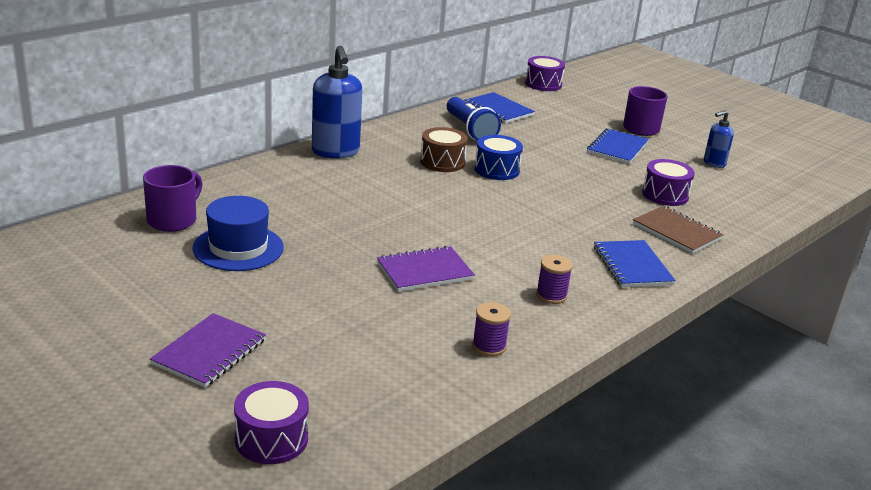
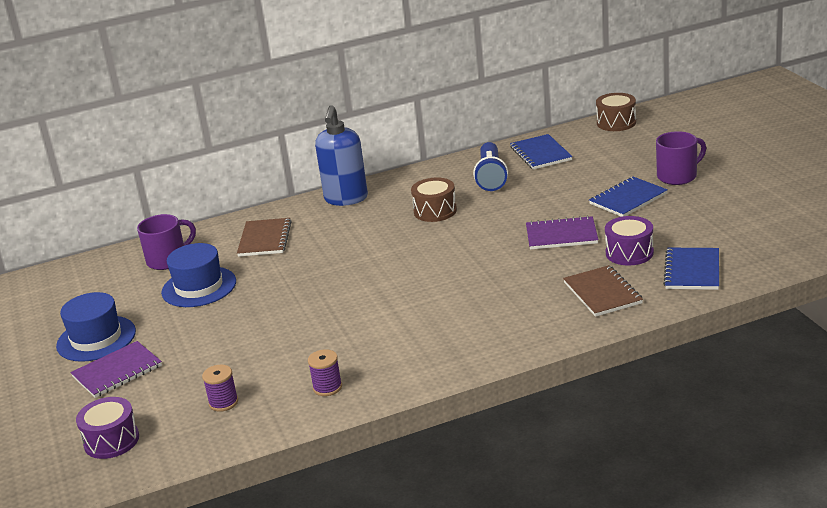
camera: 30 degrees right, 0 degrees up
purple notebook [377,246,475,292] -> purple notebook moved to [526,216,598,250]
blue drum [474,135,523,180] -> none
purple drum [525,56,565,91] -> brown drum [596,93,636,131]
purple spool [536,255,573,304] -> purple spool moved to [202,365,238,412]
blue notebook [594,240,676,287] -> blue notebook moved to [663,248,719,290]
blue soap dispenser [704,110,734,168] -> none
none -> blue hat [56,292,136,362]
none -> brown notebook [237,218,292,257]

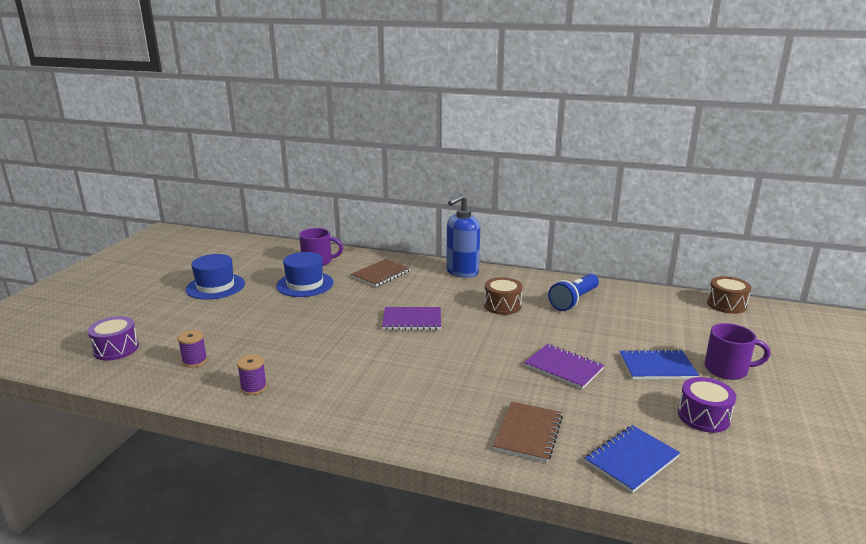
camera: 35 degrees right, 5 degrees down
purple notebook [70,341,162,398] -> purple notebook moved to [382,307,441,330]
blue notebook [510,134,573,170] -> none
purple drum [605,216,654,266] -> purple drum moved to [678,377,736,433]

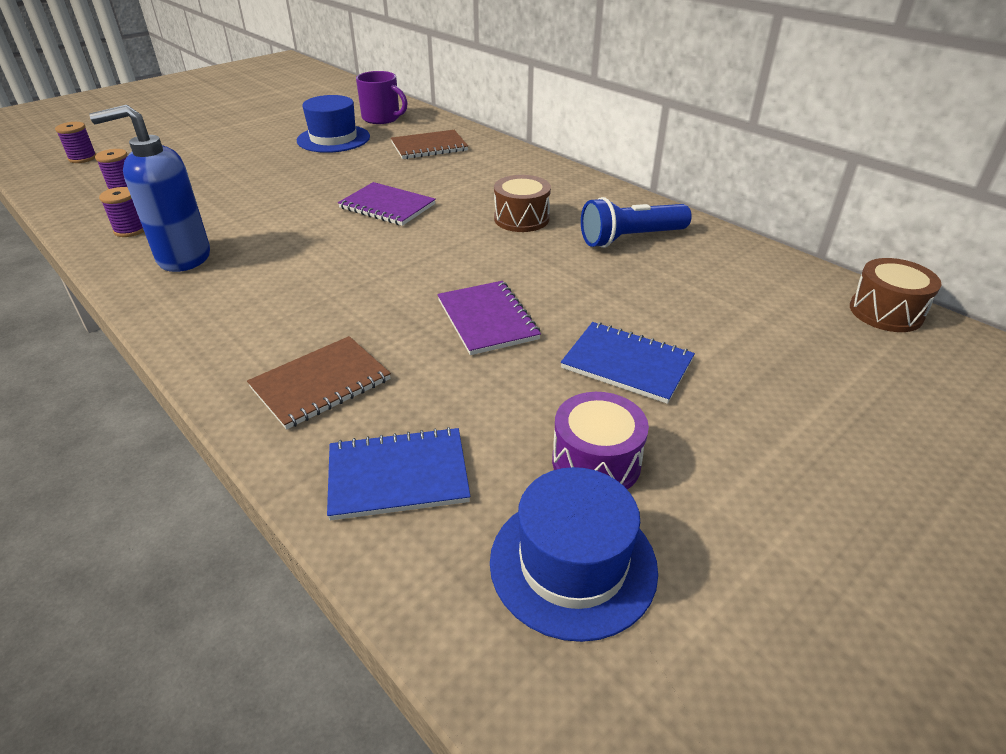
camera: 30 degrees right, 15 degrees up
purple drum [88,316,139,360] -> purple spool [55,122,96,163]
blue hat [186,254,245,300] -> blue hat moved to [490,467,658,642]
blue soap dispenser [446,194,480,278] -> blue soap dispenser moved to [89,105,210,272]
purple mug [704,323,771,380] -> none

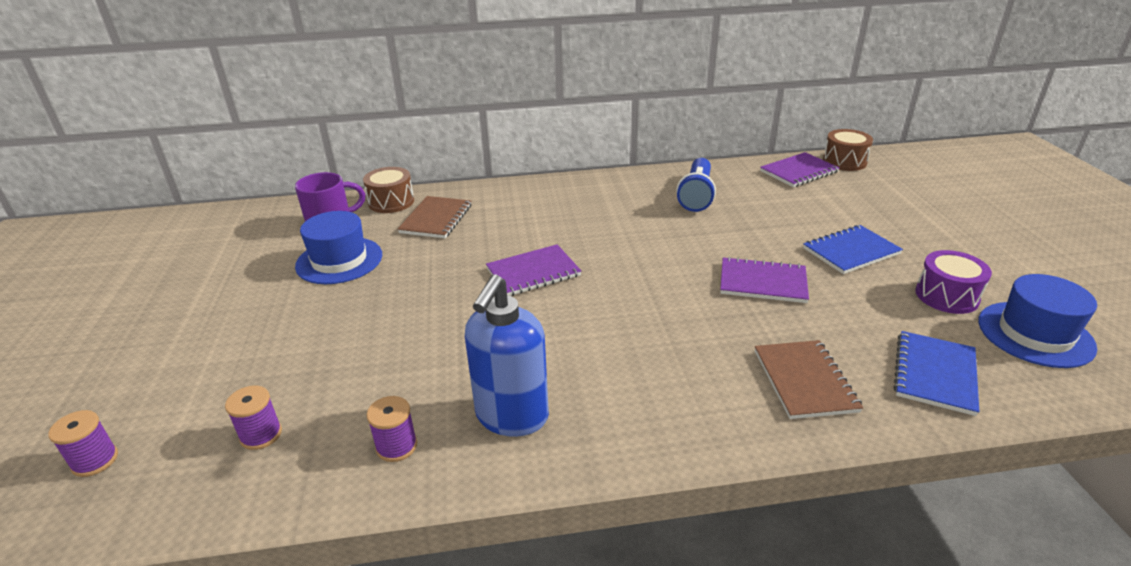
camera: 55 degrees left, 5 degrees down
brown drum [494,175,551,232] -> brown drum moved to [363,167,414,213]
none -> purple notebook [760,152,840,187]

